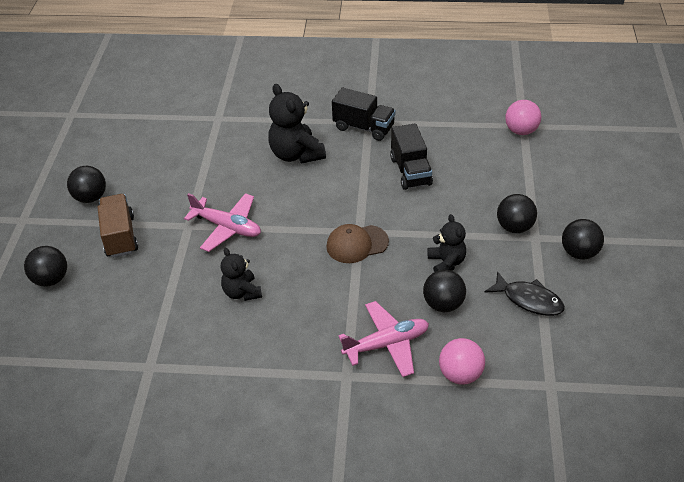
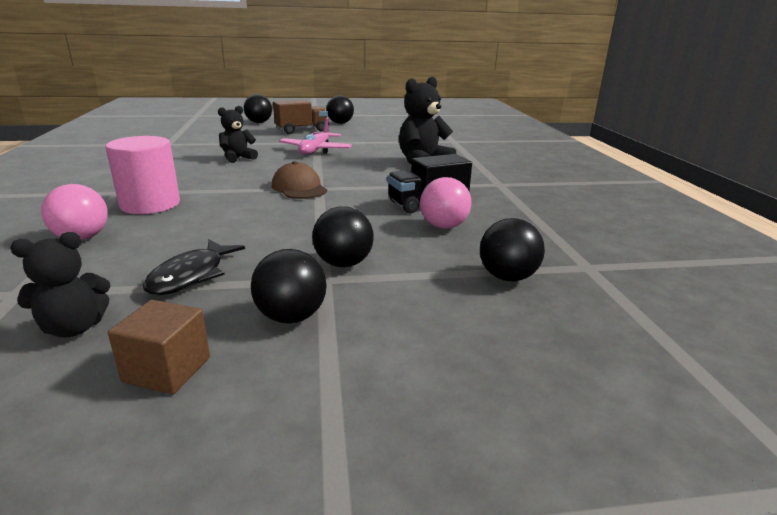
camera: 75 degrees right, 20 degrees down
black truck [332,88,396,141] -> none
pink plane [338,301,429,377] -> pink cylinder [106,136,180,214]
black ball [423,270,466,312] -> black ball moved to [480,218,545,281]
black teddy bear [427,214,466,272] -> black teddy bear moved to [10,232,110,337]
pink ball [505,100,541,135] -> pink ball moved to [420,177,471,229]
none -> brown cube [108,300,210,394]

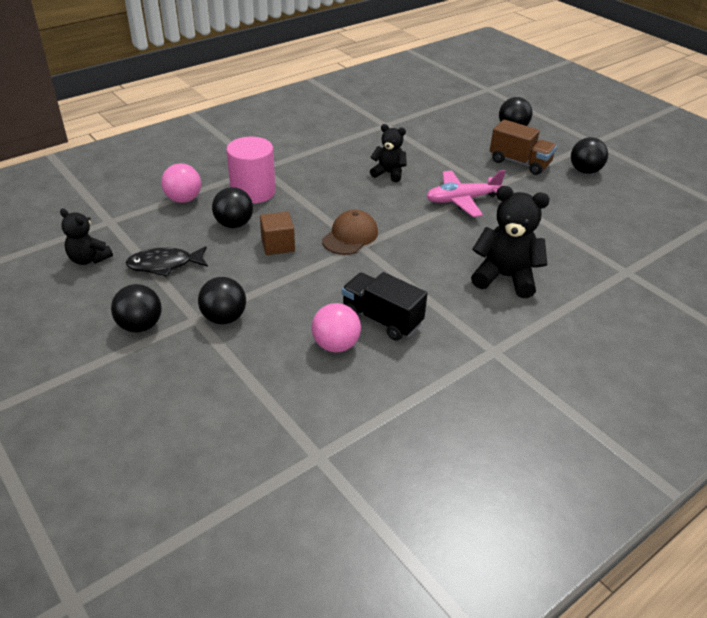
camera: 60 degrees right, 15 degrees up
brown cube [108,300,210,394] -> brown cube moved to [260,212,295,255]
black ball [480,218,545,281] -> black ball moved to [212,187,253,228]

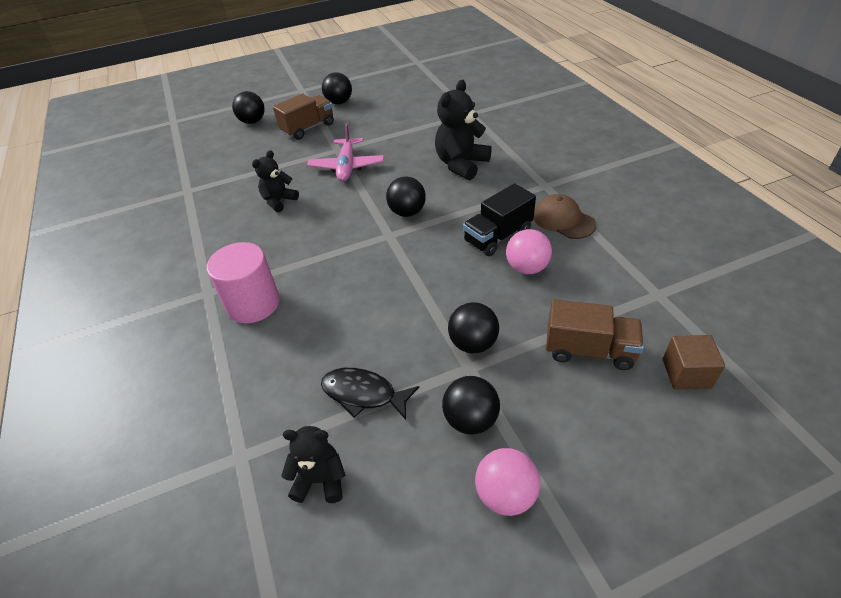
camera: 70 degrees left, 5 degrees up
black teddy bear [60,208,113,265] -> black teddy bear turned 135 degrees counterclockwise [281,426,345,503]
black fish [126,246,208,277] -> black fish turned 105 degrees clockwise [321,368,419,420]
pink ball [161,163,201,203] -> pink ball moved to [475,448,540,516]
black ball [212,187,253,228] -> black ball moved to [386,176,426,217]
brown cube [260,212,295,255] -> brown cube moved to [663,335,725,389]
brown cap [322,210,378,255] -> brown cap moved to [534,194,597,239]
none -> brown truck [546,299,644,370]

